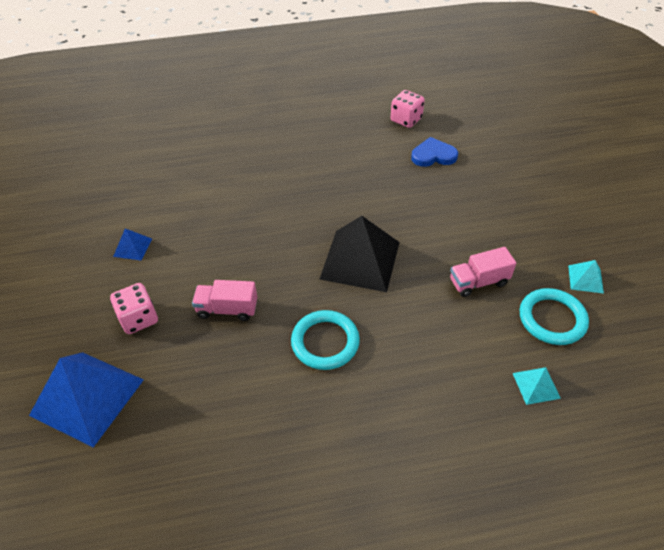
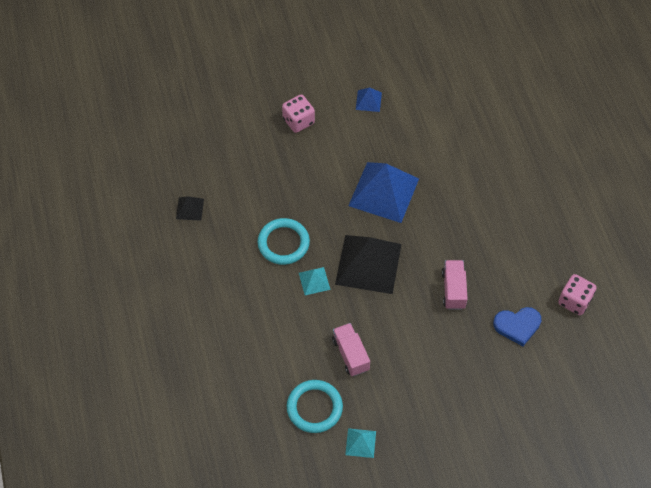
camera: 85 degrees right, 10 degrees up
blue pyramid [29,352,144,448] -> blue pyramid moved to [348,162,419,223]
pink truck [192,280,257,321] -> pink truck moved to [442,260,468,310]
blue heart [411,137,458,167] -> blue heart turned 90 degrees clockwise [493,307,541,346]
turquoise pyramid [513,367,561,405] -> turquoise pyramid moved to [299,267,331,295]
none -> black pyramid [176,196,204,221]

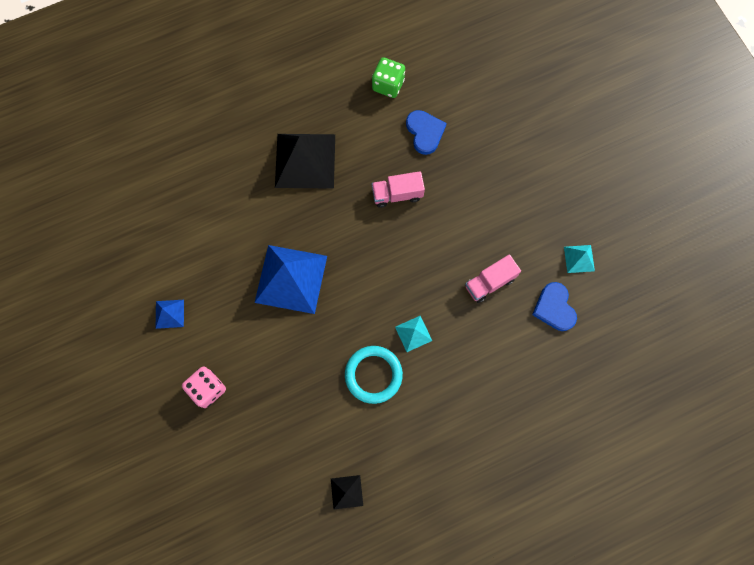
camera: 100 degrees left, 15 degrees up
turquoise ring [287,380,343,433] -> blue heart [532,282,577,331]
black pyramid [335,235,401,294] -> black pyramid moved to [275,134,335,189]
pink dice [558,274,597,315] -> green dice [372,57,405,98]

